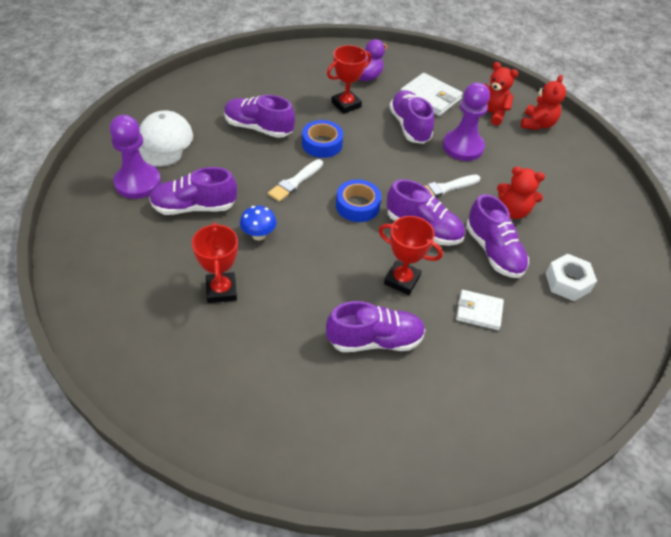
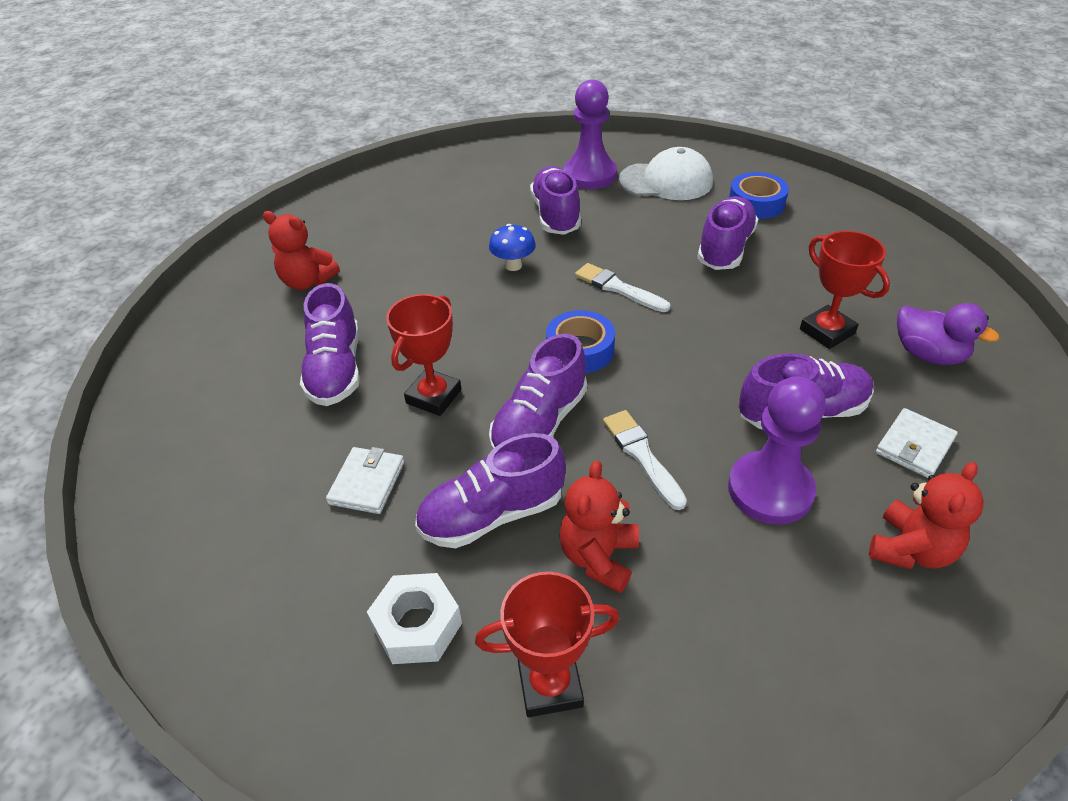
camera: 95 degrees right, 5 degrees down
red trophy [192,222,238,303] -> red trophy moved to [475,572,620,717]
blue tape [302,120,343,158] -> blue tape moved to [729,172,789,219]
white wallet [401,73,463,116] -> white wallet [876,408,958,478], size x0.66
red teddy bear [521,75,566,130] -> red teddy bear moved to [263,211,340,290]

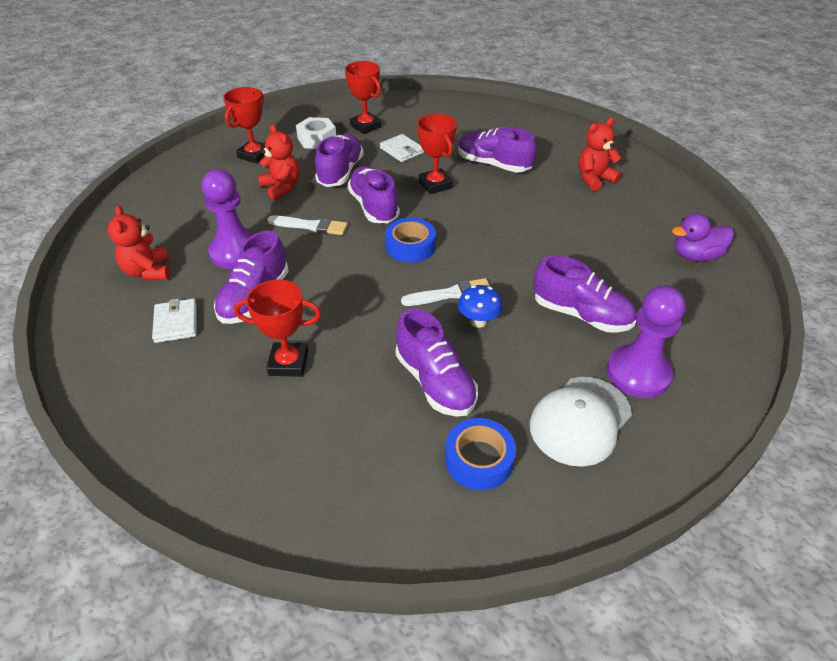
camera: 125 degrees right, 0 degrees up
blue mushroom [489,224,536,271] -> blue mushroom moved to [458,285,502,328]
purple duck [897,303,999,365] -> purple duck moved to [672,213,734,262]
none -> red trophy [345,61,382,134]

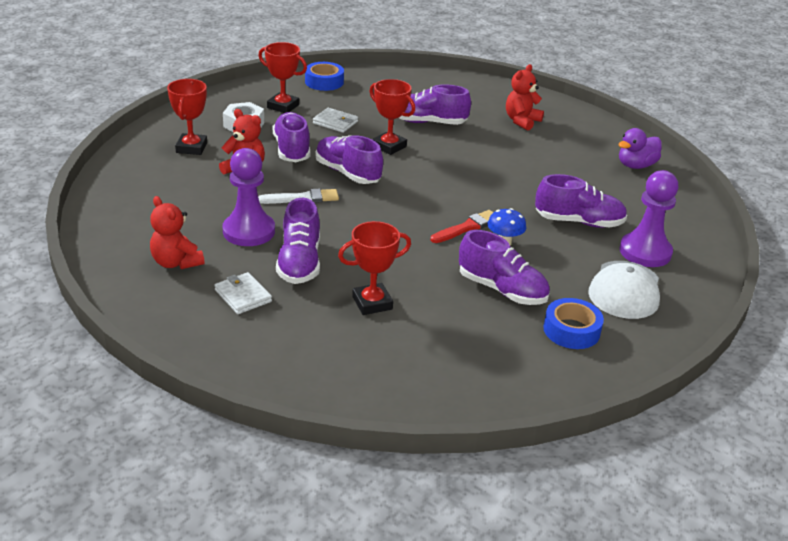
camera: 25 degrees left, 10 degrees down
blue tape [385,218,436,263] -> blue tape moved to [305,62,344,91]
white brush [401,278,490,306] -> red brush [431,210,494,243]

